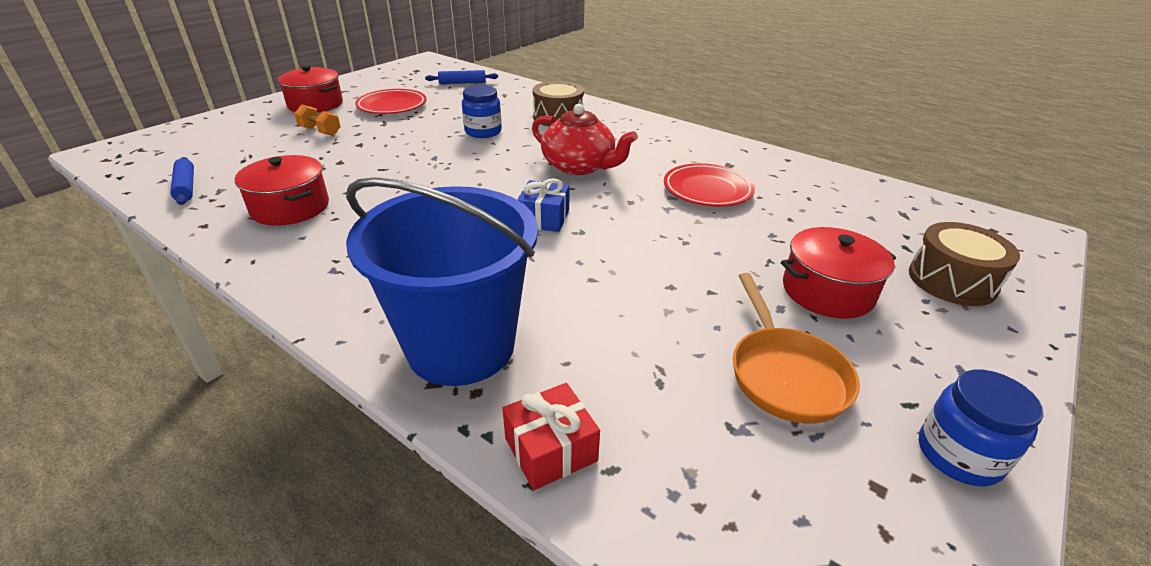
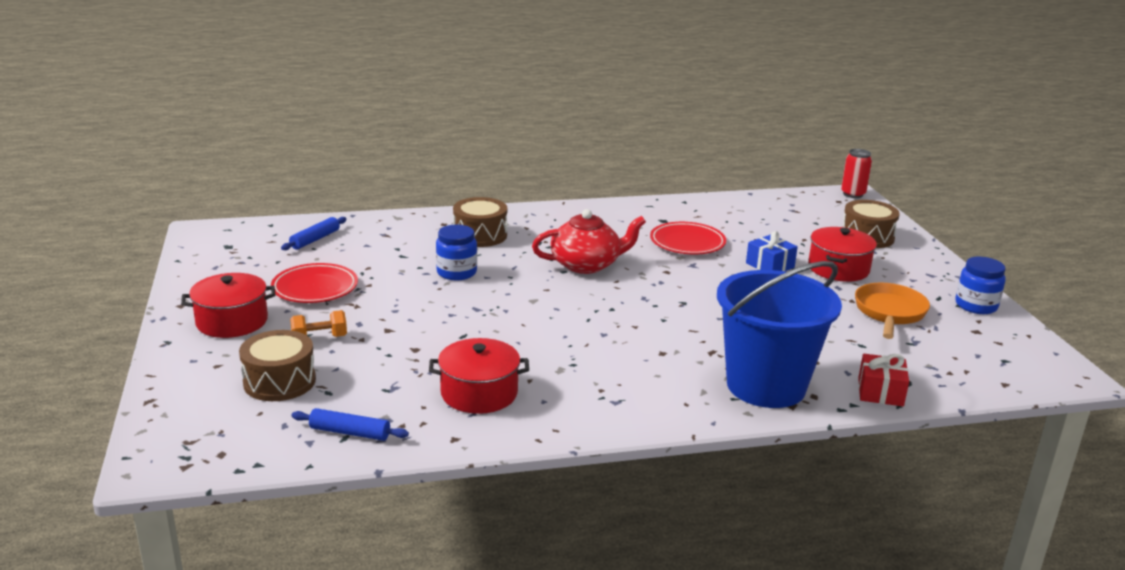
camera: 50 degrees left, 10 degrees down
blue gift [517,178,570,232] -> blue gift moved to [746,231,798,271]
orange pan [733,273,860,424] -> orange pan turned 105 degrees counterclockwise [855,283,930,339]
none -> brown drum [239,330,316,401]
none -> red can [841,149,872,198]

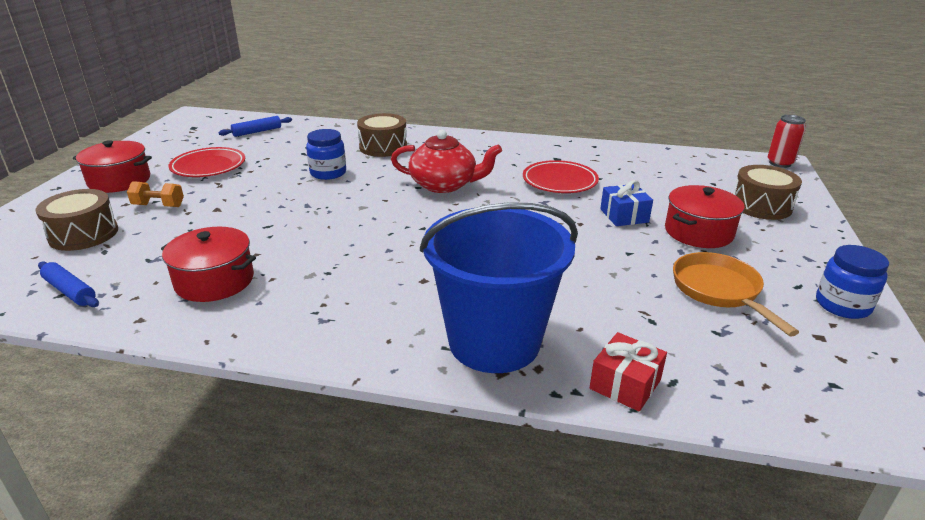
camera: 25 degrees right, 5 degrees up
orange pan [855,283,930,339] -> orange pan turned 60 degrees counterclockwise [673,252,799,337]

